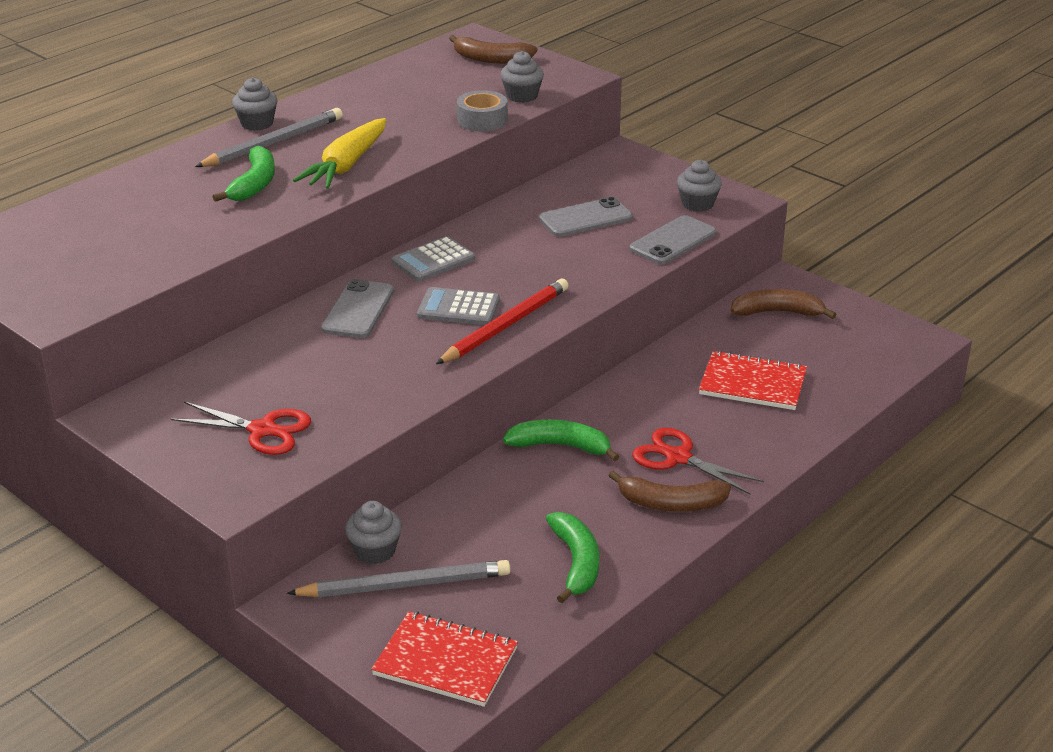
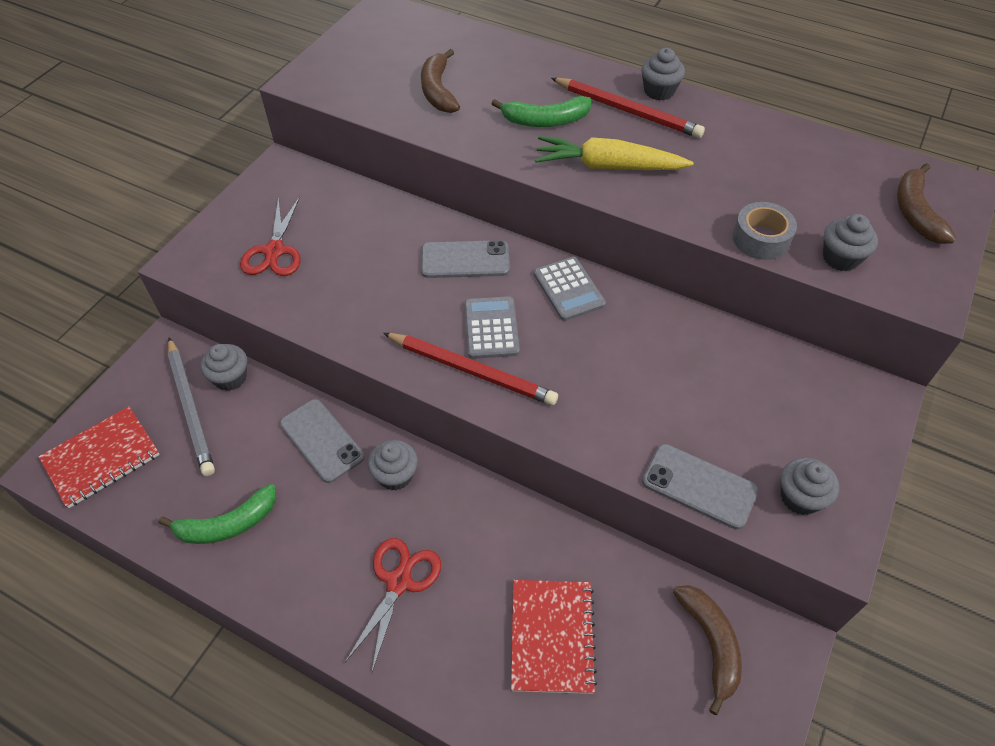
camera: 75 degrees right, 20 degrees up
grey pencil [195,108,343,167] -> red pencil [551,78,705,138]
red notebook [371,611,518,707] -> red notebook turned 45 degrees clockwise [39,406,160,508]
grey calculator [392,236,475,282] -> grey calculator turned 150 degrees counterclockwise [534,257,606,321]
green banana [503,419,619,462] -> grey cupcake [368,440,418,490]
grey phone [539,197,633,237] -> grey phone moved to [280,399,364,483]
brown banana [608,471,731,512] -> brown banana moved to [421,49,460,113]

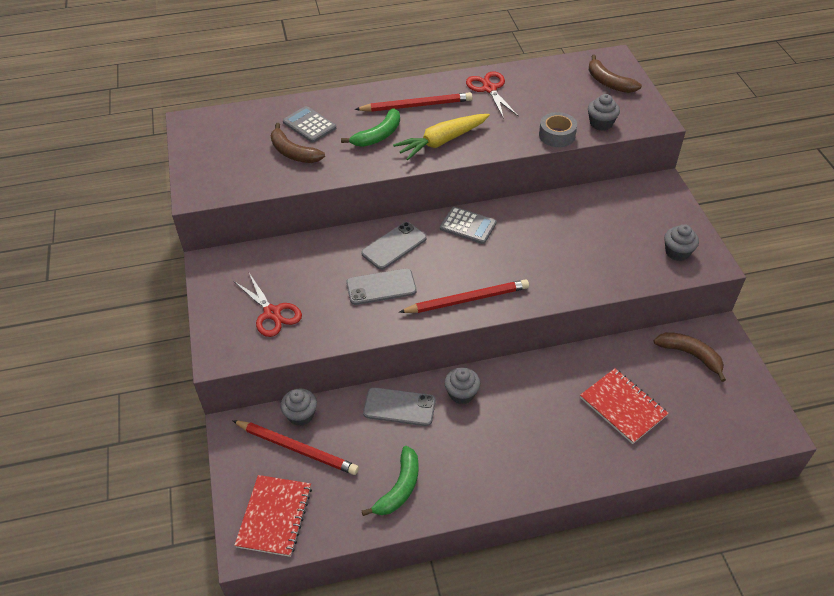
camera: 40 degrees left, 5 degrees down
grey pencil [168,337,215,476] -> red pencil [232,420,359,475]
red scissors [345,538,441,674] -> red scissors moved to [466,71,518,119]
grey calculator [464,296,520,359] -> grey calculator moved to [283,106,336,143]
grey cupcake [641,48,685,100] -> none
grey phone [642,444,758,530] -> grey phone moved to [346,269,417,305]

